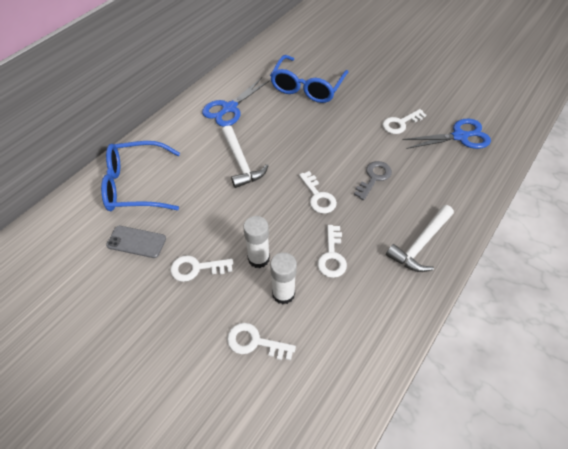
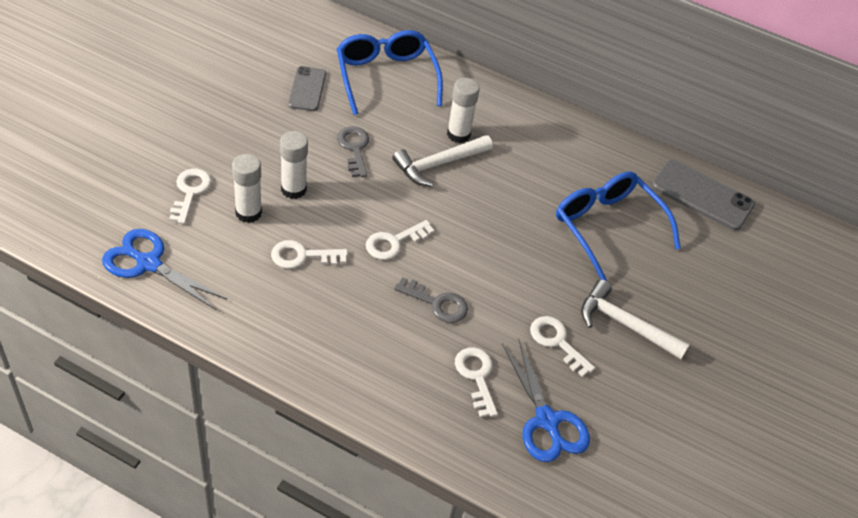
camera: 75 degrees right, 5 degrees down
white key [170,255,233,282] -> white key moved to [455,347,498,418]
blue scissors [202,78,270,127] -> blue scissors moved to [102,229,228,310]
blue glasses [270,55,348,103] -> blue glasses turned 45 degrees clockwise [556,172,681,281]
white hammer [386,205,454,272] -> white hammer moved to [581,280,690,359]
none -> grey key [337,127,369,177]
none -> white glue stick [447,78,480,143]
none -> grey phone [652,160,755,231]

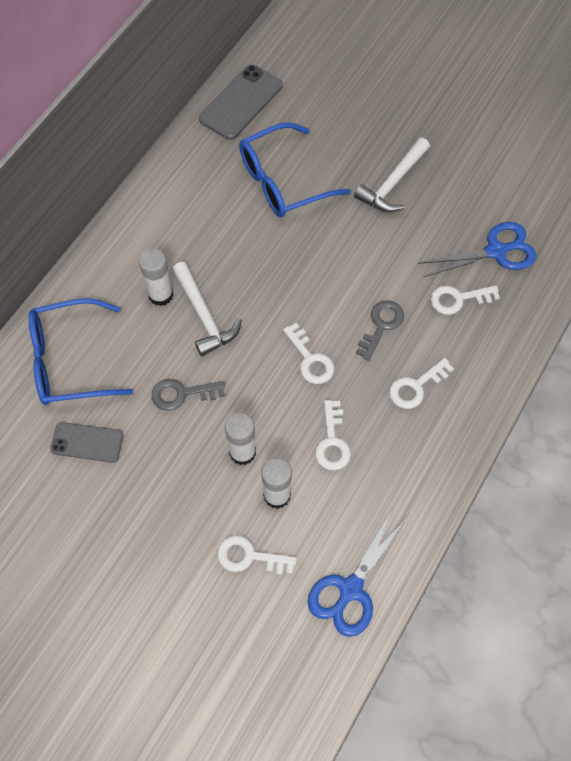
camera: 80 degrees left, 15 degrees up
white key [530,316,595,377] -> white key moved to [389,358,454,409]

